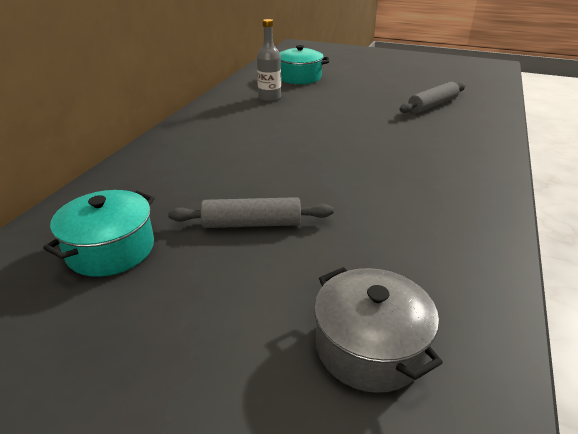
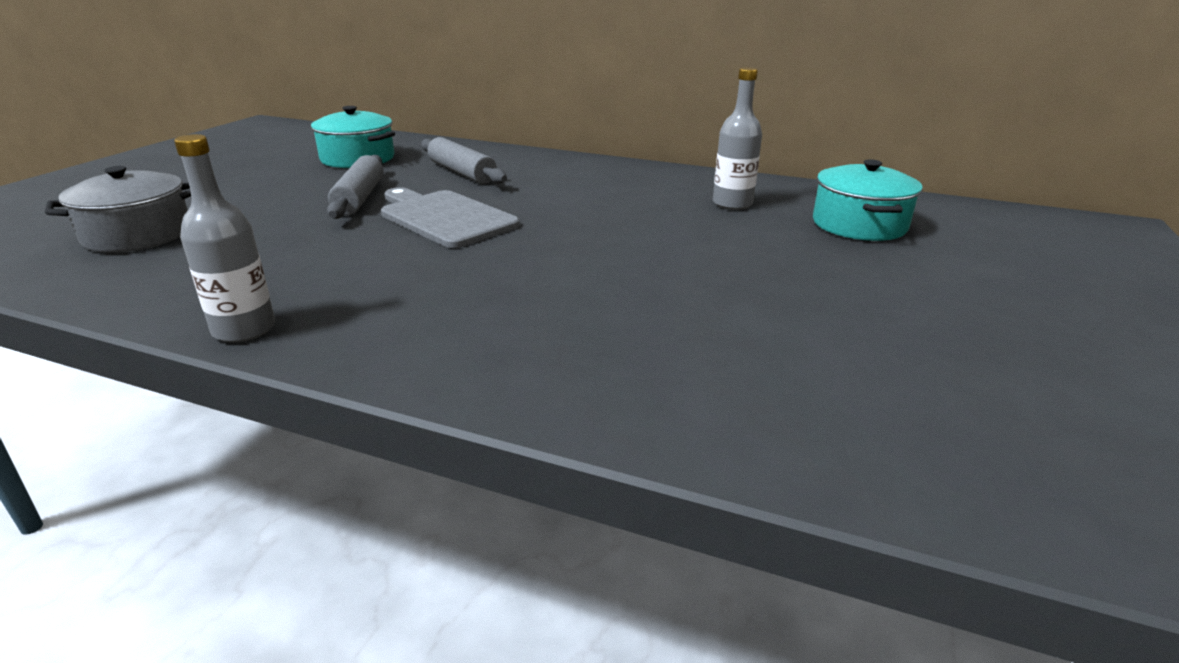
camera: 90 degrees right, 5 degrees down
grey rolling pin [399,82,466,113] -> grey rolling pin moved to [421,137,507,184]
none -> grey bottle [174,134,275,342]
none -> grey cutting board [381,187,520,248]

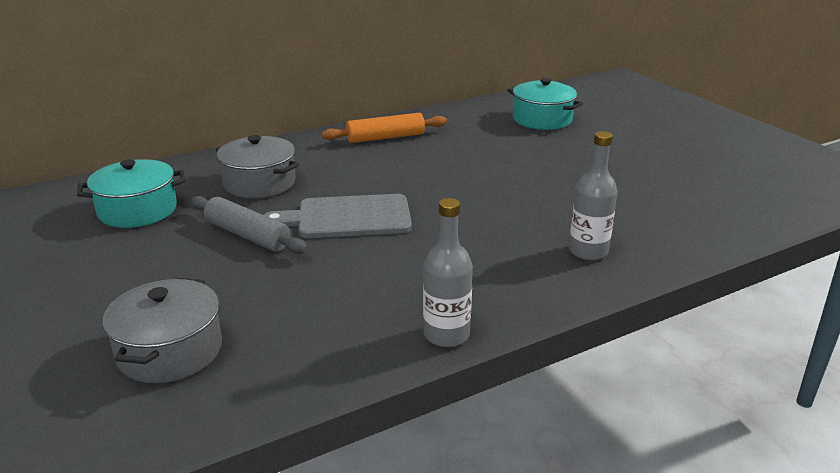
camera: 50 degrees left, 0 degrees up
grey rolling pin [421,137,507,184] -> grey pot [216,135,299,198]
grey bottle [713,67,762,210] -> grey bottle moved to [569,131,617,260]
none -> orange rolling pin [322,113,447,143]

